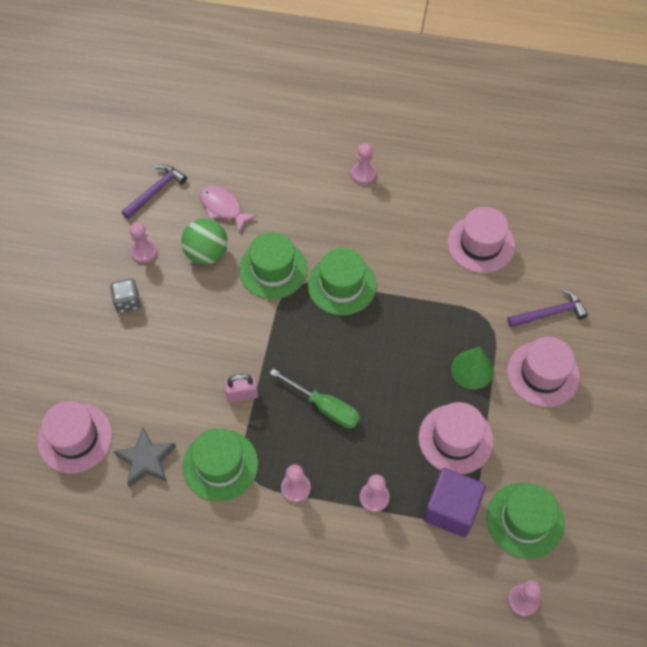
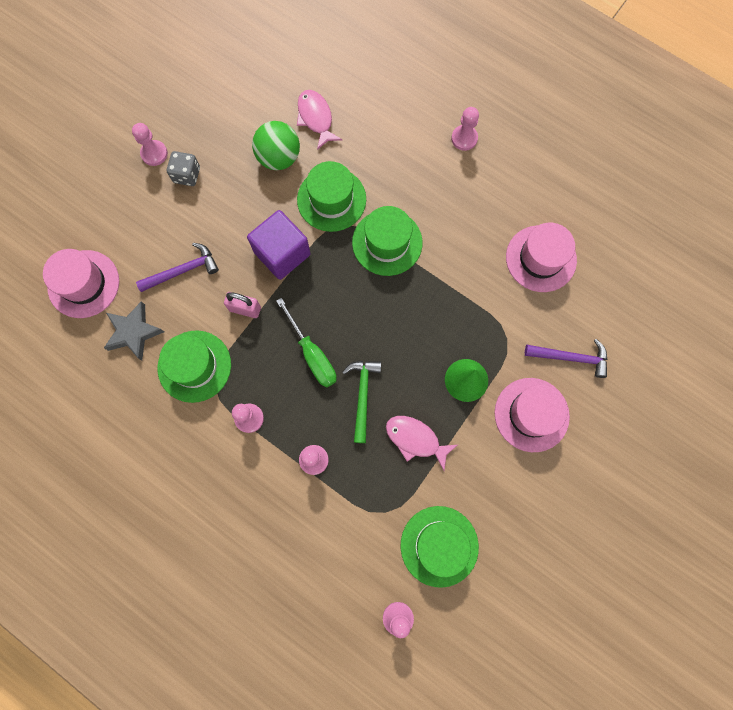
camera: 25 degrees right, 15 degrees up
purple hammer [122,164,187,219] -> purple hammer moved to [136,243,219,292]
pink pawn [130,222,157,263] -> pink pawn moved to [132,123,168,166]
pink hat [419,402,493,474] -> pink fish [386,416,457,471]
purple cube [423,468,486,537] -> purple cube moved to [247,210,311,280]
none -> green hammer [342,361,381,443]

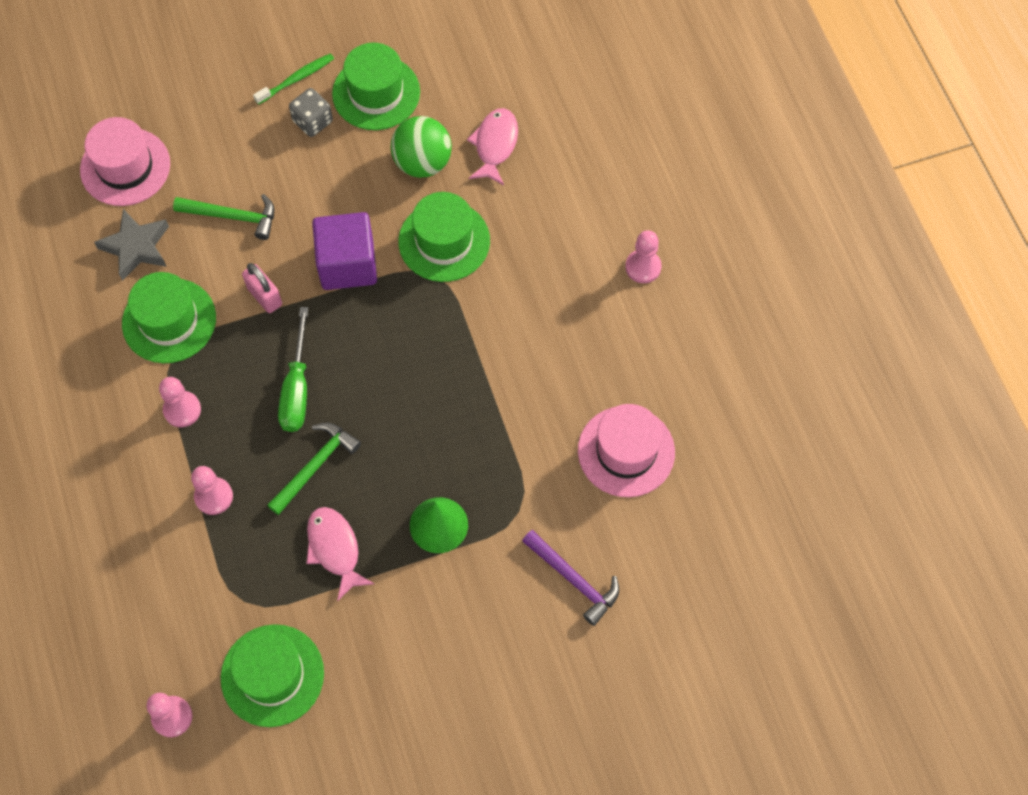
camera: 35 degrees right, 10 degrees down
pink pawn [132,123,168,166] -> green toothbrush [253,53,334,105]
purple hammer [136,243,219,292] -> green hammer [173,194,274,240]
green hat [352,206,423,276] -> green hat moved to [332,43,420,130]
pink hat [495,378,570,452] -> none

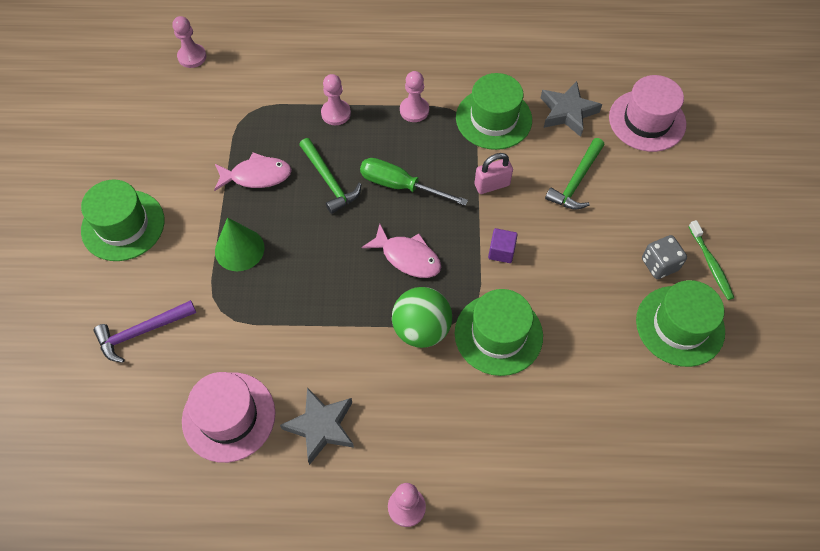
camera: 110 degrees right, 5 degrees down
green hat [221,624,324,727] -> green hat moved to [81,180,165,261]
purple cube [312,212,377,290] -> purple cube [488,228,518,263], size x0.48
green ball [391,116,452,178] -> green ball moved to [392,287,452,348]
pink fish [467,108,518,185] -> pink fish moved to [362,224,441,278]
none -> grey star [280,387,354,465]

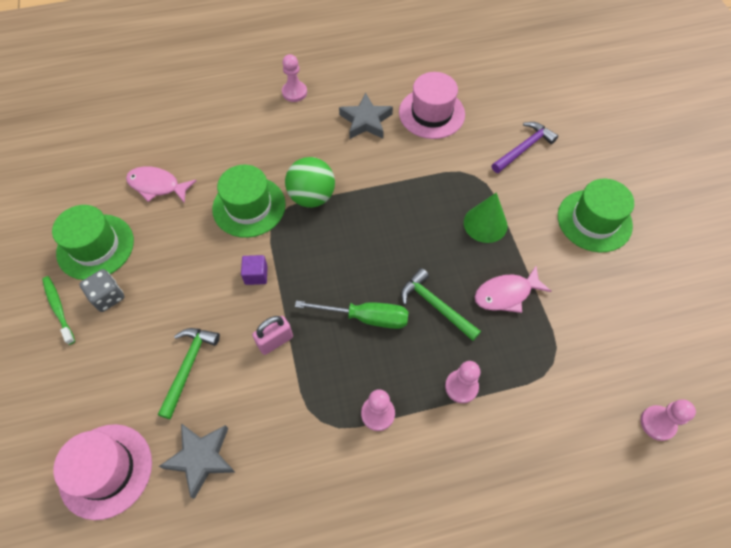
camera: 165 degrees right, 0 degrees up
pink fish [362,224,441,278] -> pink fish moved to [126,166,197,203]
green hat [456,73,532,150] -> none

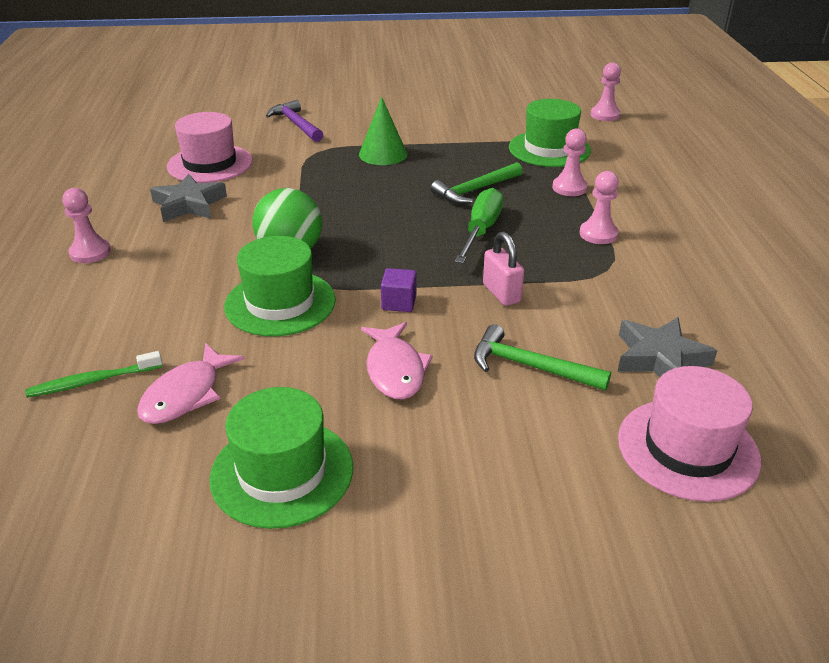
camera: 80 degrees left, 25 degrees down
green toothbrush [42,276,75,345] -> green toothbrush moved to [25,351,163,398]
grey dice [79,269,125,312] -> none
pink fish [475,266,551,313] -> pink fish moved to [361,322,433,399]
green hat [558,179,634,252] -> green hat moved to [509,99,591,167]

